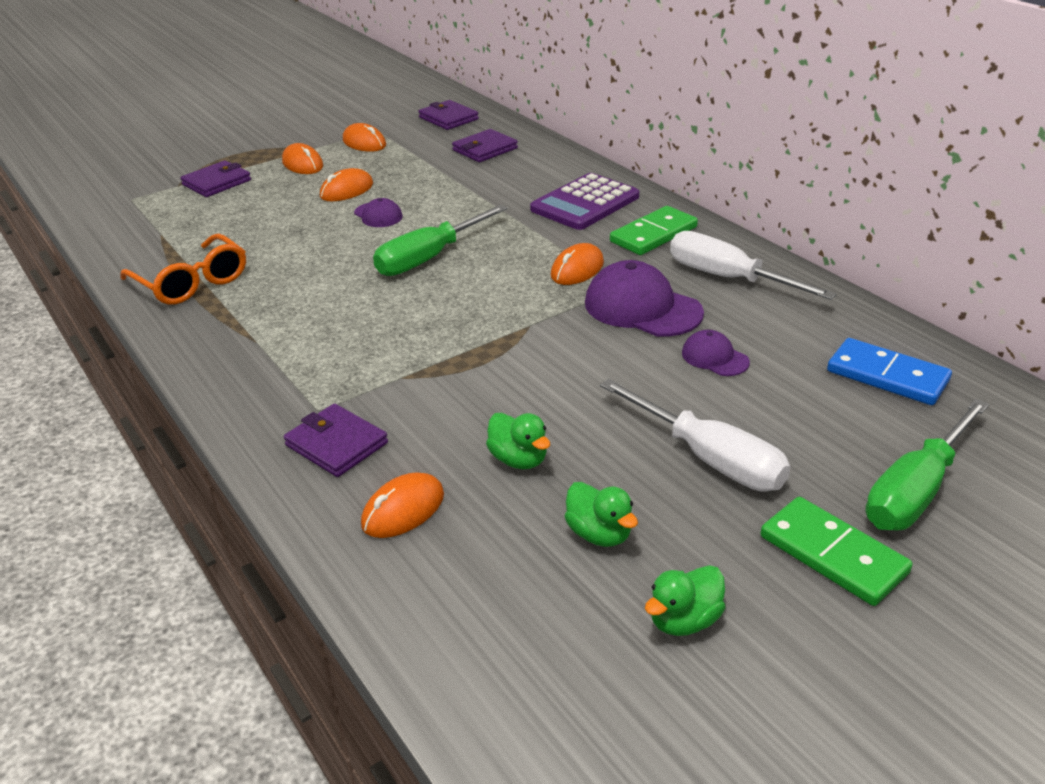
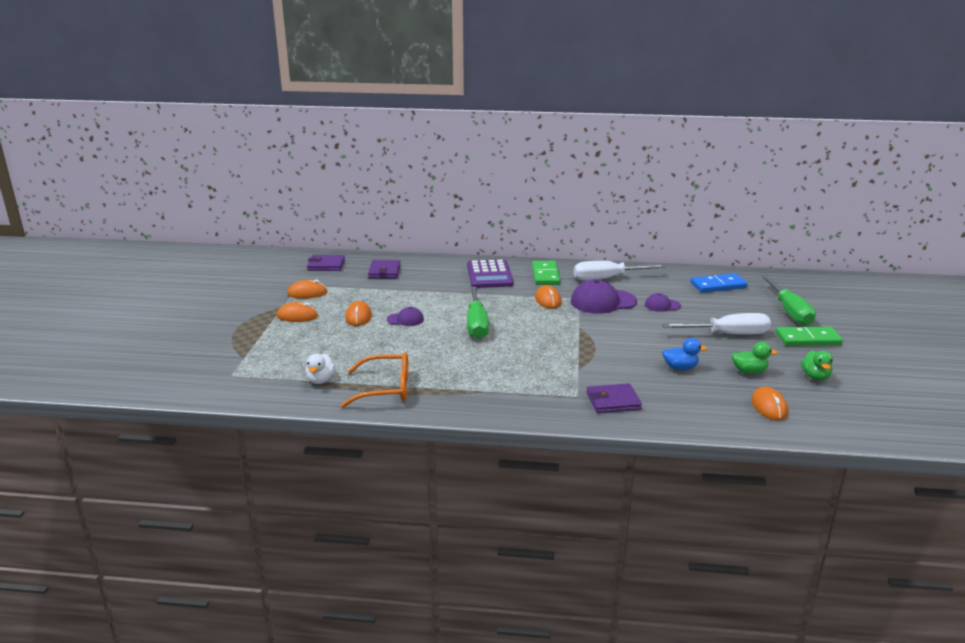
camera: 50 degrees left, 10 degrees down
purple wallet [180,160,251,197] -> none
orange mouse [361,472,444,538] -> orange mouse moved to [751,387,788,421]
green duck [486,413,550,469] -> blue duck [662,338,707,370]
none -> white duck [305,354,336,384]

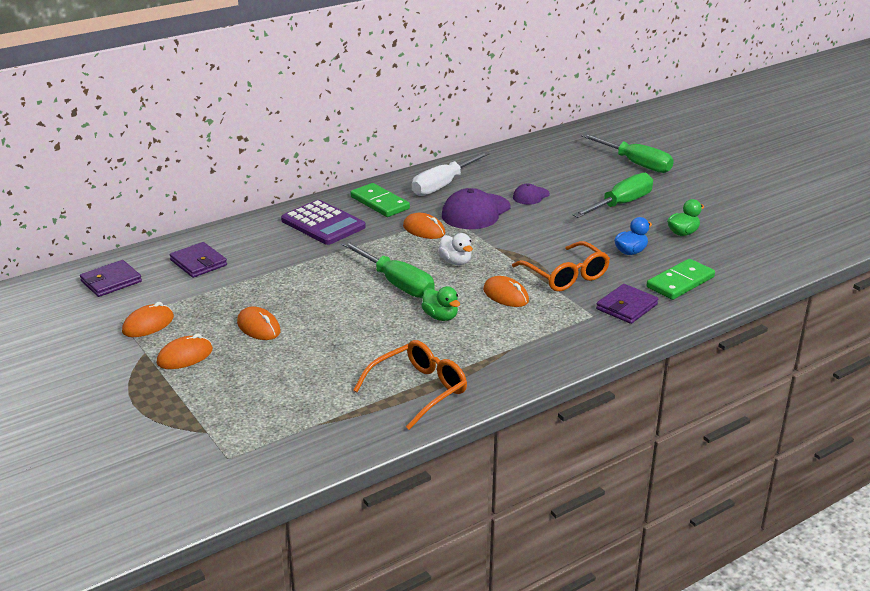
camera: 40 degrees left, 5 degrees up
white duck [305,354,336,384] -> white duck moved to [438,233,473,265]
purple cap [387,307,424,326] -> none
white screwdriver [662,313,771,335] -> green screwdriver [572,173,653,218]
blue domino [690,273,748,293] -> none
orange mouse [751,387,788,421] -> orange mouse moved to [483,276,529,307]
green domino [776,327,843,346] -> green domino moved to [647,259,715,300]
green duck [801,350,833,381] -> green duck moved to [421,286,460,321]
none -> orange glasses [512,241,610,292]

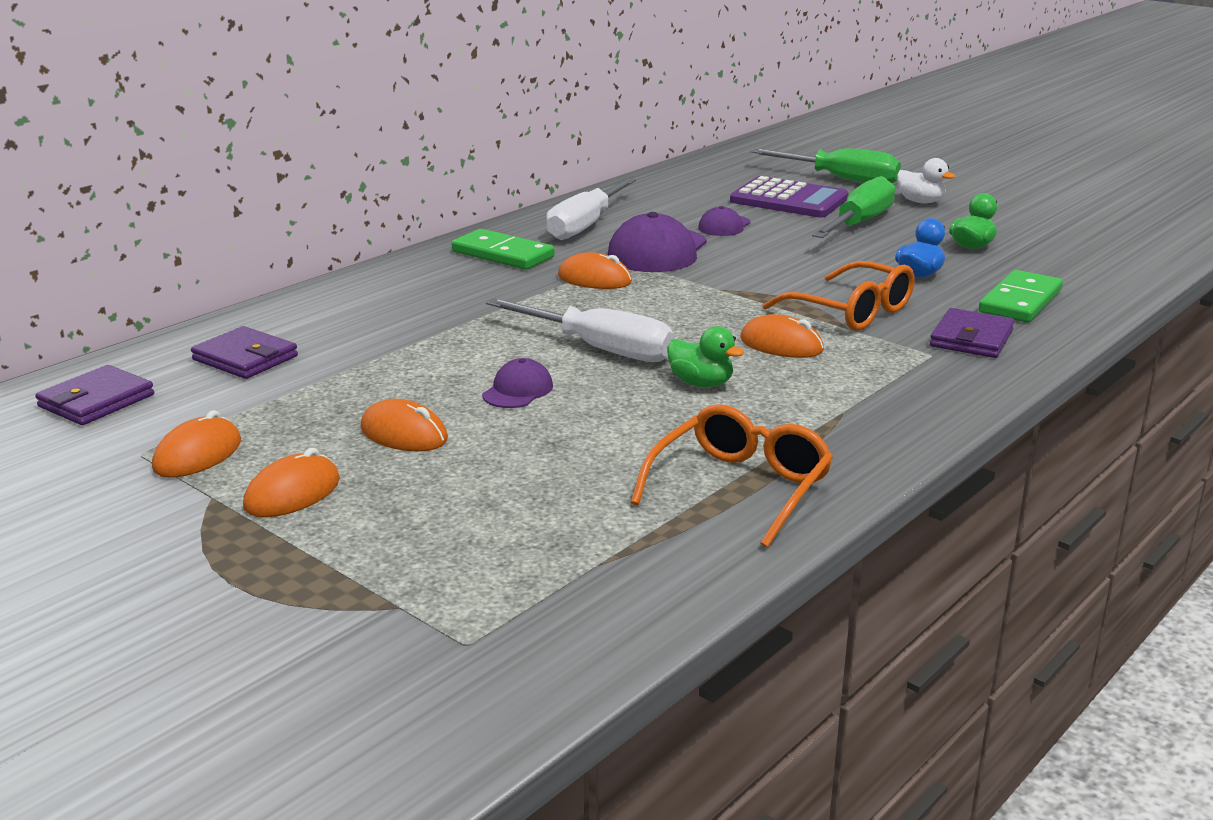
camera: 15 degrees left, 5 degrees down
purple calculator [281,200,366,245] -> purple calculator moved to [730,176,849,218]
green screwdriver [342,241,435,298] -> white screwdriver [486,298,675,362]
white duck [438,233,473,265] -> white duck moved to [897,158,955,203]
none -> purple cap [482,358,553,408]

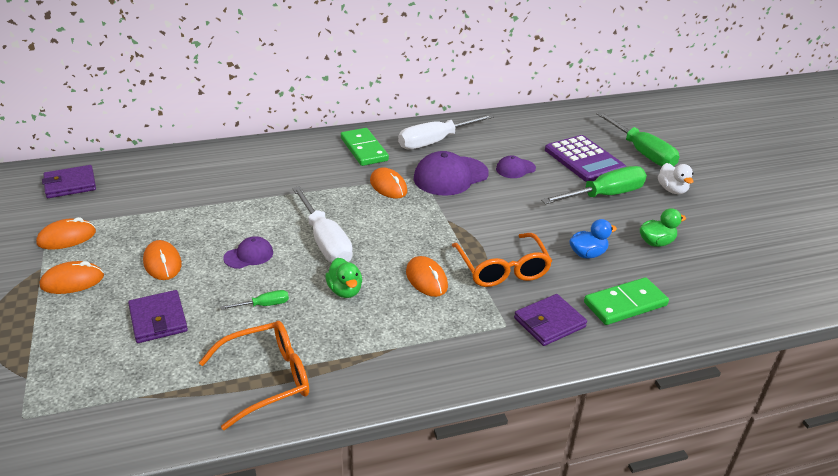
camera: 30 degrees right, 10 degrees up
purple wallet [191,326,298,379] -> purple wallet moved to [128,290,188,343]
none -> green screwdriver [221,290,289,310]

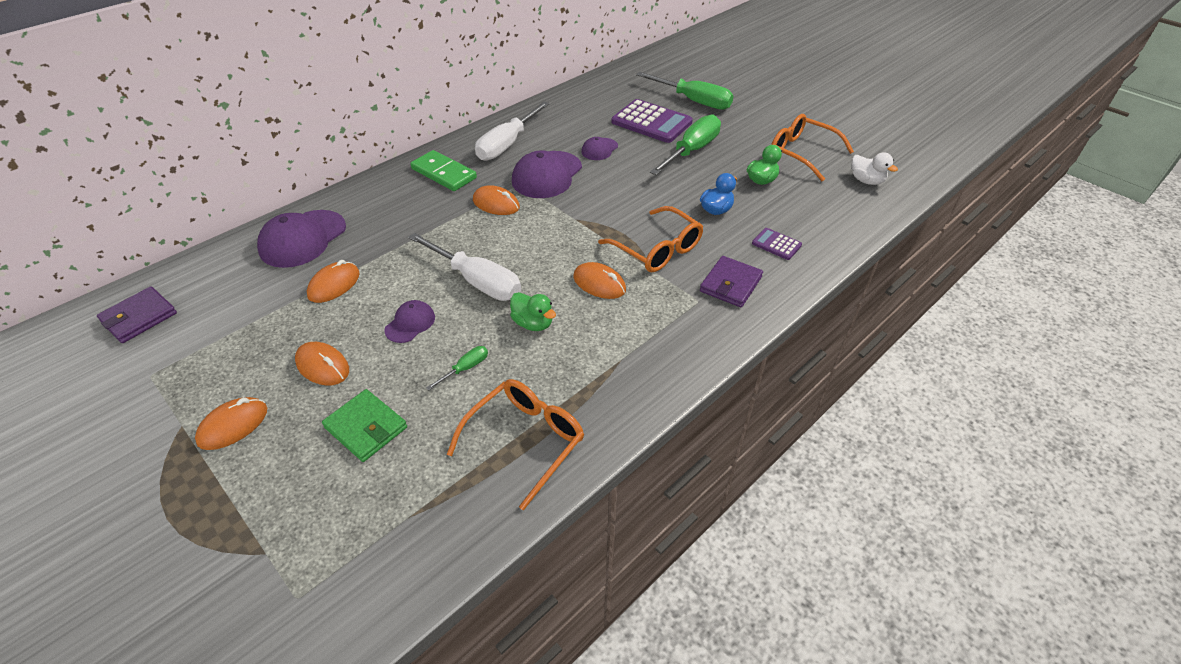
camera: 25 degrees left, 10 degrees up
orange mouse [36,217,96,249] -> orange mouse moved to [307,260,360,303]
purple wallet [128,290,188,343] -> green wallet [322,389,407,462]
green domino [584,277,669,325] -> purple calculator [752,228,802,260]
white duck [658,163,693,194] -> white duck moved to [852,152,898,185]
none -> purple cap [257,210,346,268]
none -> orange glasses [771,114,854,181]

